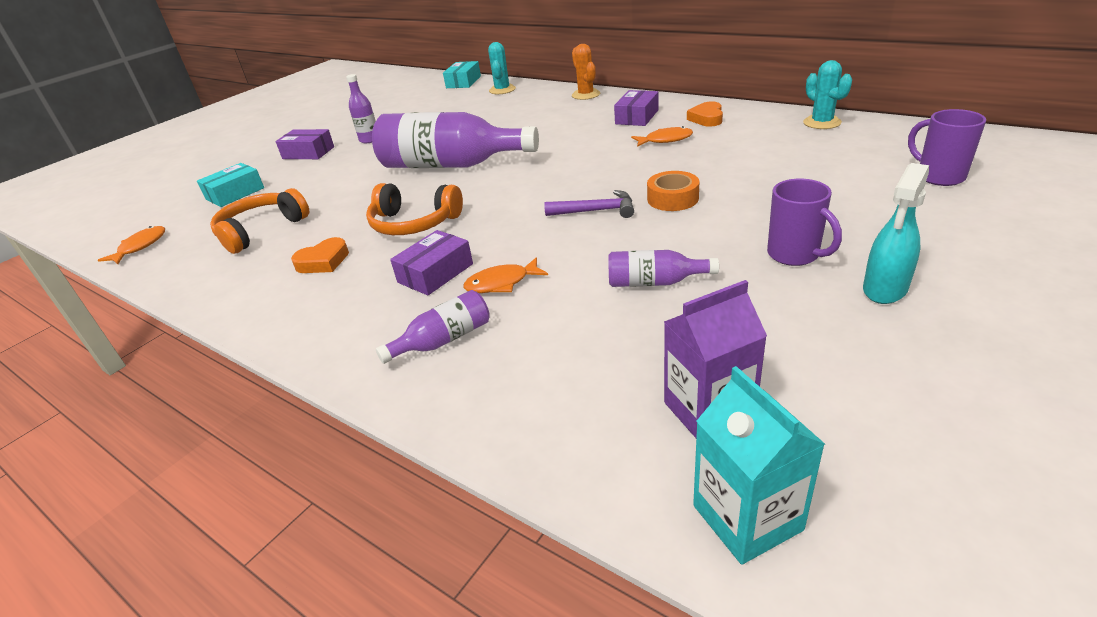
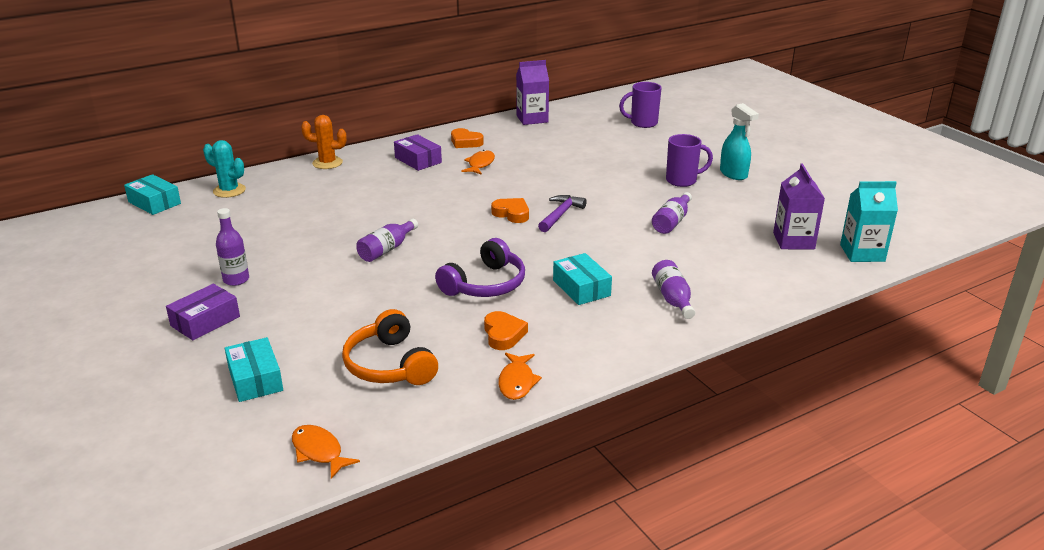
camera: 70 degrees left, 5 degrees down
orange headphones [366,183,463,235] -> purple headphones [435,238,525,297]
purple bottle [372,112,539,168] -> purple bottle [356,219,418,262], size x0.46
purple box [390,230,473,295] -> turquoise box [553,253,612,305]
orange fish [463,257,548,293] -> orange fish moved to [498,353,542,400]
orange tape [647,171,700,211] -> none
turquoise cactus [803,60,852,129] -> purple carton [516,60,549,125]
none -> orange heart [491,198,529,223]

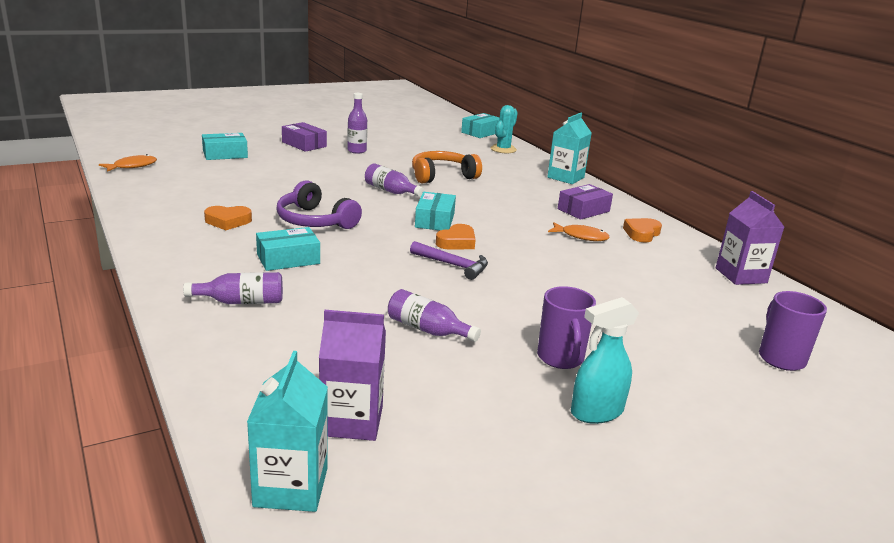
camera: 90 degrees right, 5 degrees down
orange cactus [301,115,347,169] -> turquoise carton [547,113,592,184]
orange headphones [342,309,438,385] -> orange headphones moved to [412,151,482,184]
orange fish [498,353,542,400] -> none
none -> turquoise box [415,192,456,230]

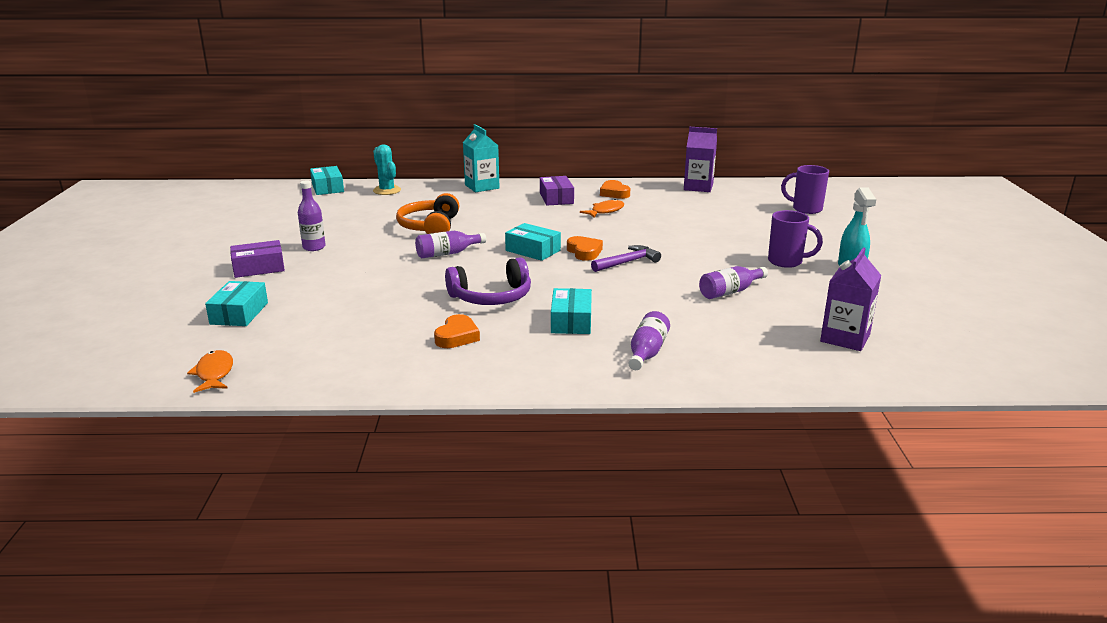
camera: 60 degrees left, 0 degrees up
turquoise carton [247,351,328,512] -> none

